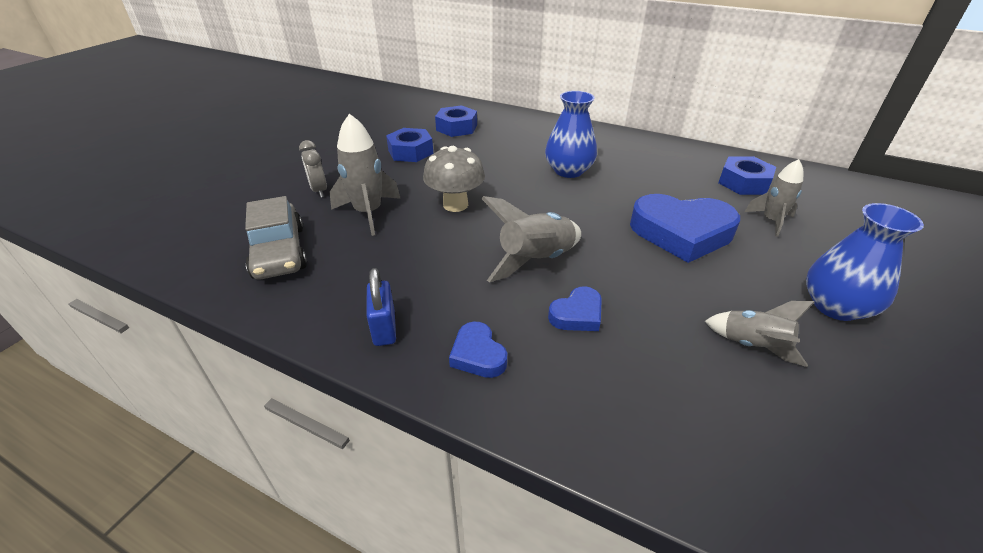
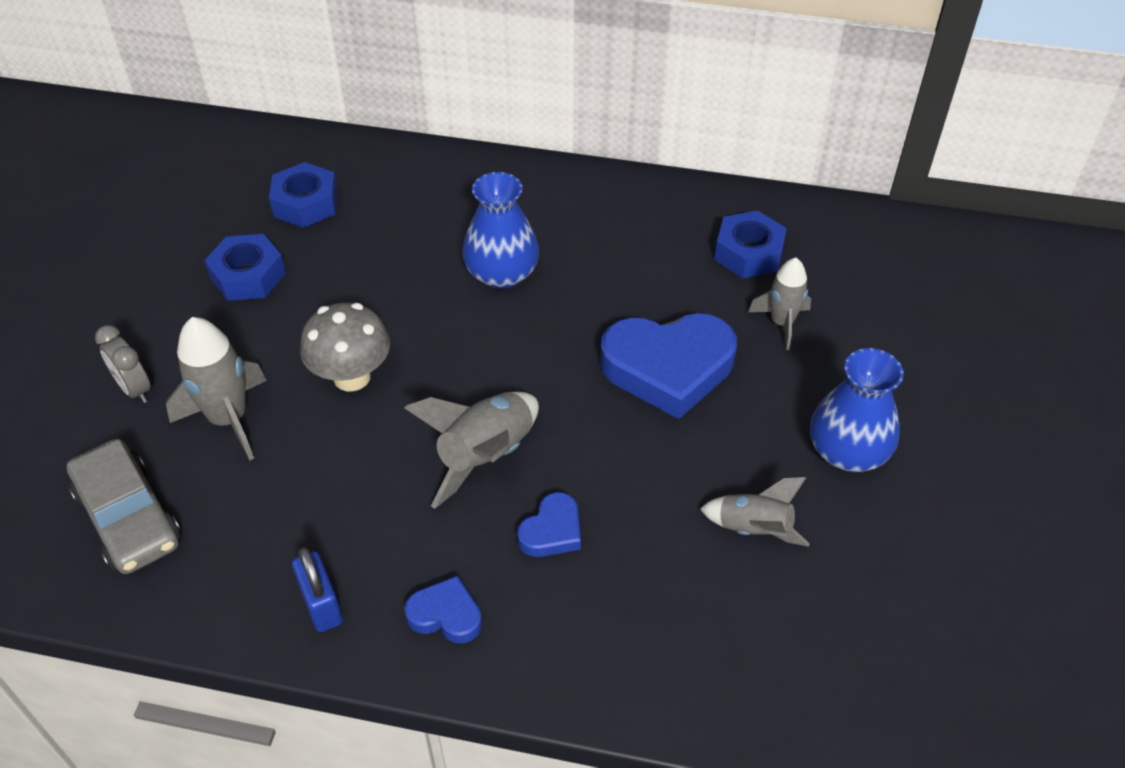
camera: 15 degrees left, 10 degrees up
blue heart [449,322,507,378] -> blue heart turned 150 degrees clockwise [404,576,482,643]

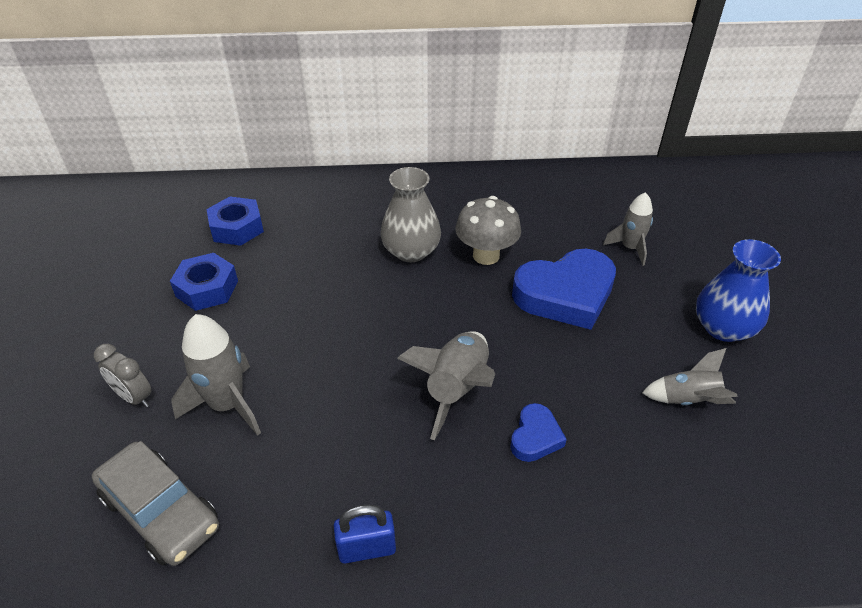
camera: 15 degrees left, 5 degrees down
blue padlock [292,547,343,632] -> blue padlock turned 60 degrees counterclockwise [334,505,396,564]
grey mushroom [300,302,390,391] -> grey mushroom moved to [456,196,521,265]
blue heart [404,576,482,643] -> none
blue vase [462,172,539,289] -> grey vase [380,167,441,262]
blue nut [714,211,787,278] -> none

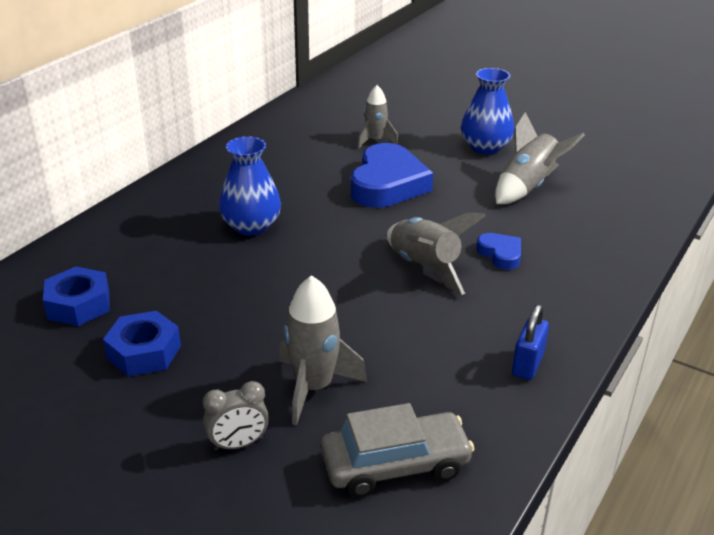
camera: 55 degrees left, 10 degrees down
grey vase [380,167,441,262] -> blue vase [219,137,281,236]
grey mushroom [456,196,521,265] -> none
grey rocket [642,348,738,405] -> grey rocket [495,112,585,204], size x1.54

